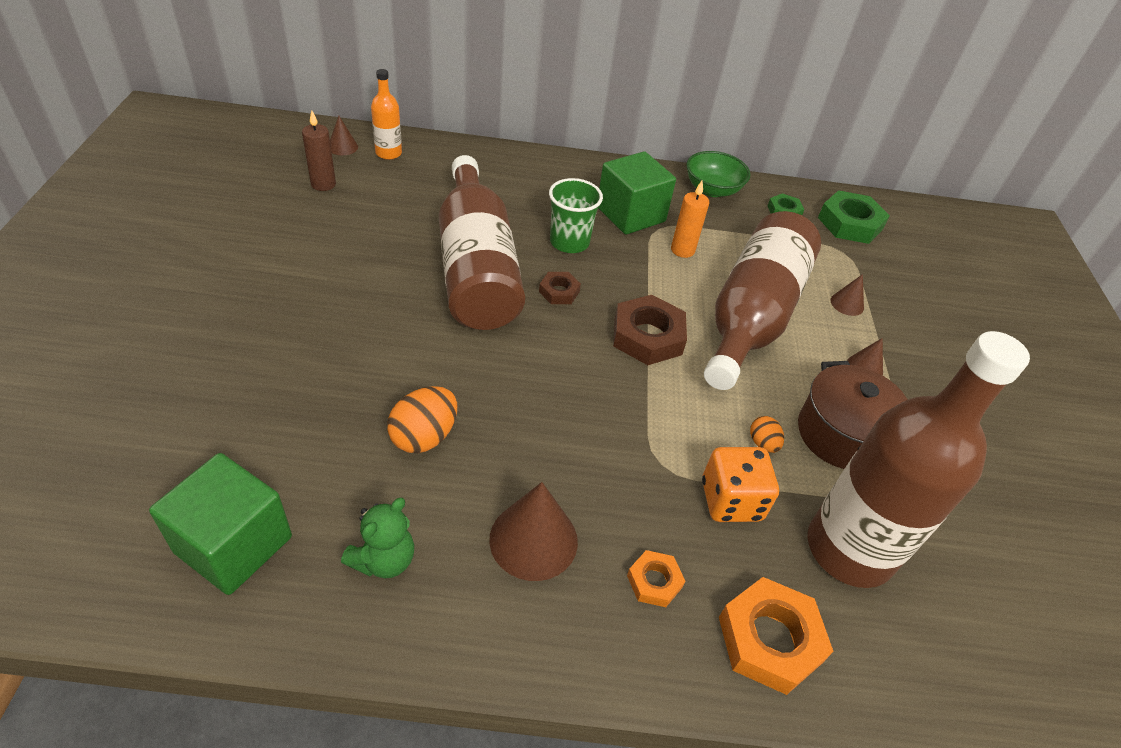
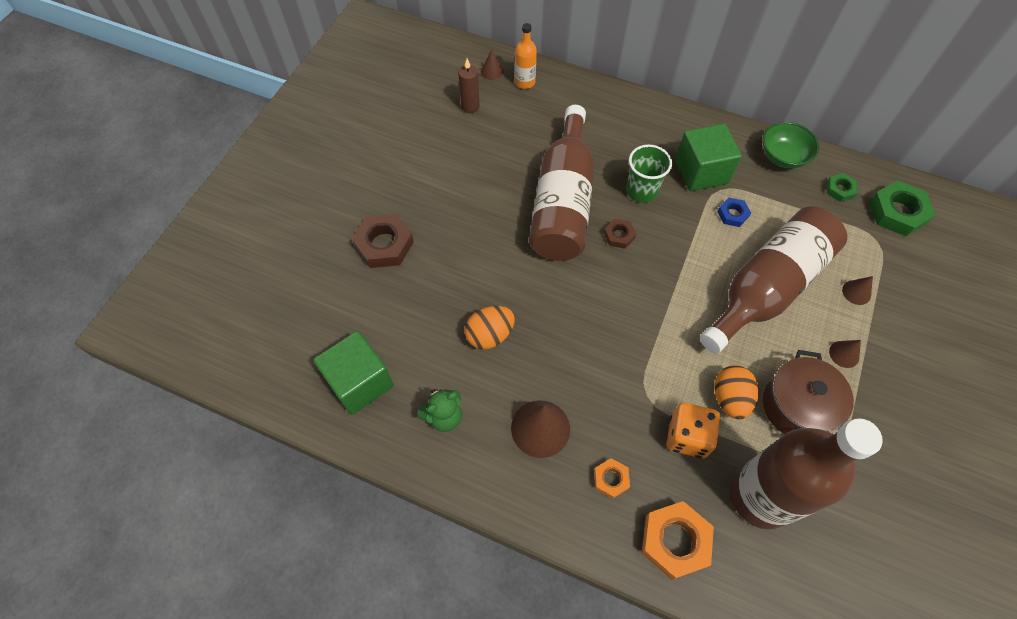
camera: 25 degrees right, 15 degrees up
brown nut [613,295,687,365] -> brown nut moved to [352,214,414,268]
orange candle [671,181,709,258] -> blue nut [717,198,751,227]
orange egg [750,416,784,453] -> orange egg [714,365,759,420], size x1.79

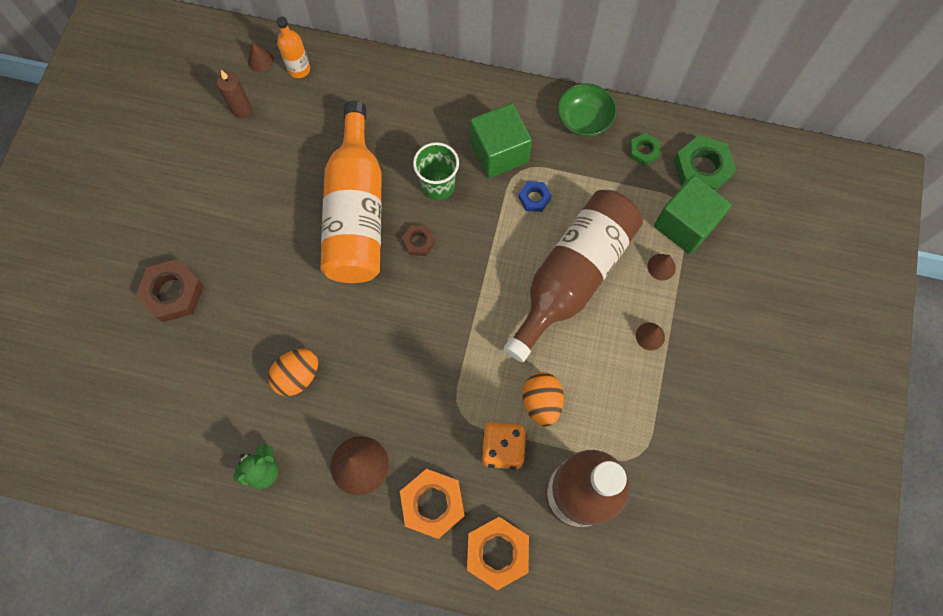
camera: 10 degrees left, 10 degrees up
green cube [313,331,394,415] -> green cube moved to [654,175,732,254]
brown bottle [529,105,595,261] -> orange bottle [320,101,382,283]
orange nut [594,458,630,499] -> orange nut [400,469,465,539], size x1.84
brown pot [763,350,854,434] -> none

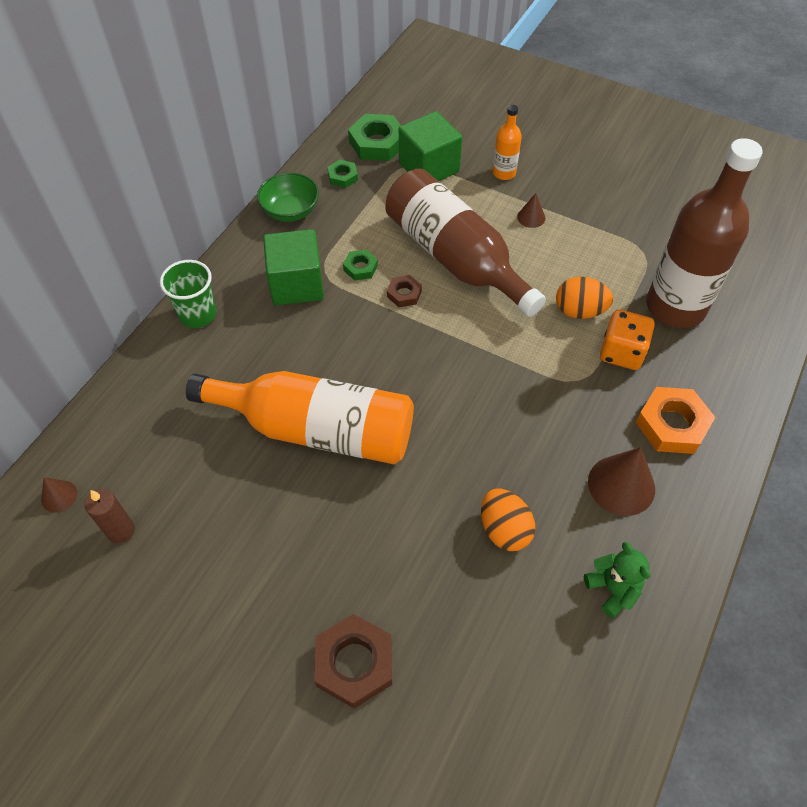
camera: 75 degrees left, 15 degrees down
orange bottle [277,17,310,78] -> orange bottle moved to [492,105,522,180]
brown nut [402,225,435,256] -> brown nut moved to [387,275,422,307]
green cup [413,142,459,200] -> green cup moved to [160,260,216,328]
orange nut [467,517,529,590] -> none
blue nut [518,181,552,212] -> green nut [343,249,378,281]
brown cone [647,254,676,280] -> none

